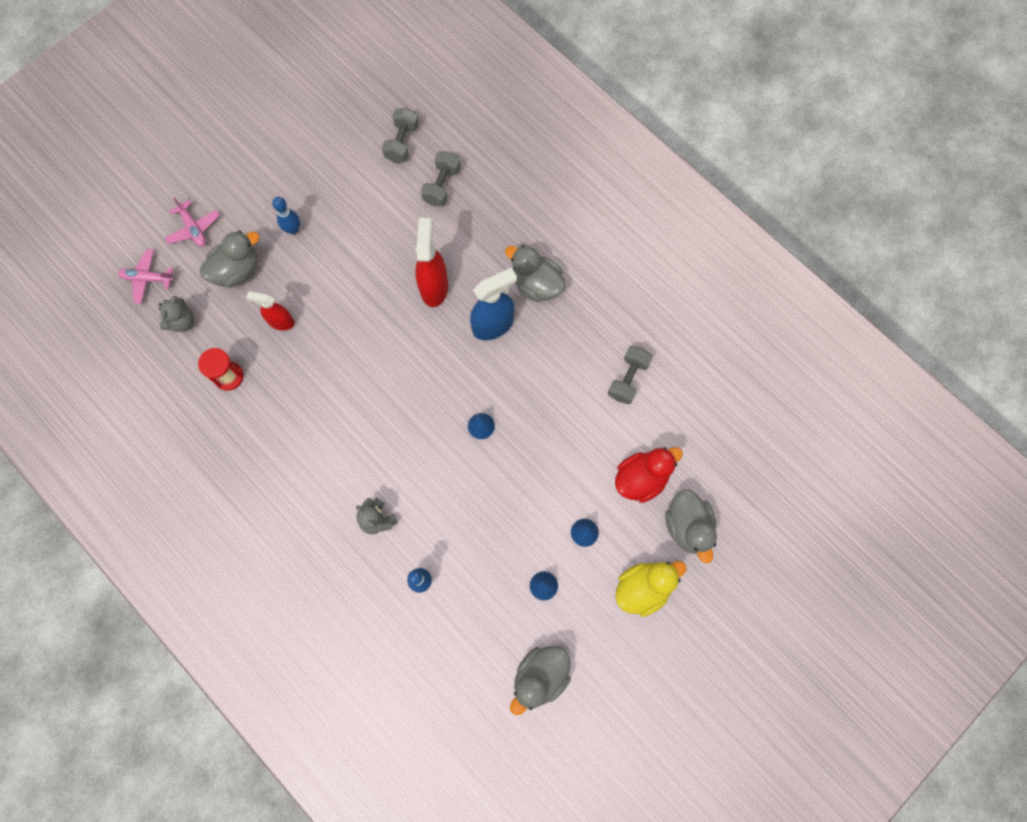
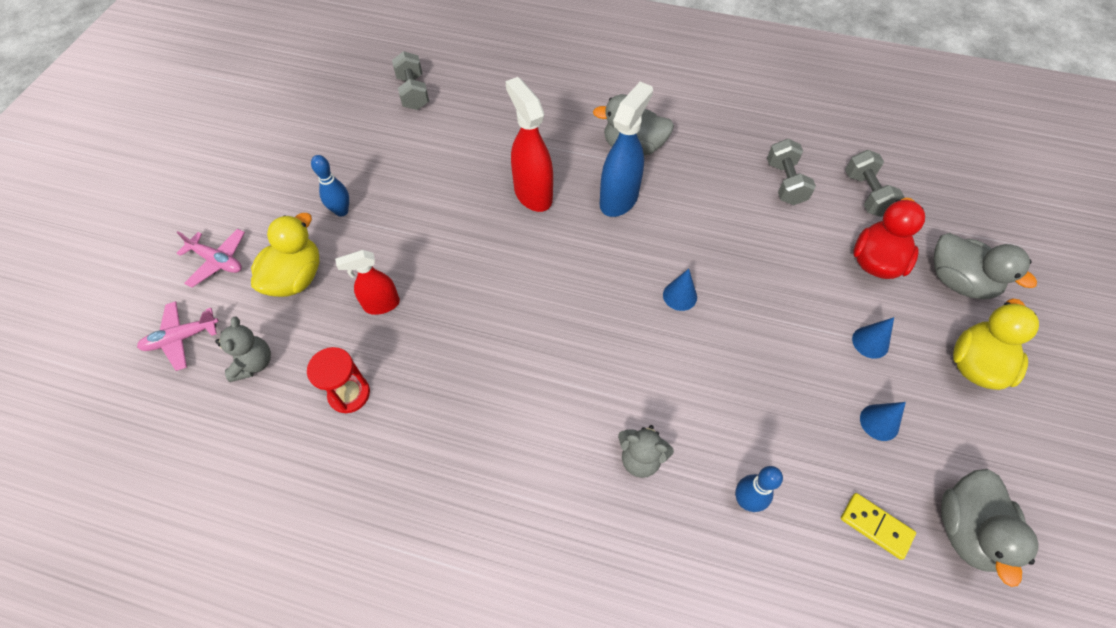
camera: 30 degrees left, 15 degrees down
grey duck [200,231,259,288] -> yellow duck [251,213,319,297]
grey dumbbell [421,151,461,206] -> grey dumbbell moved to [845,150,905,217]
none -> yellow domino [841,493,916,560]

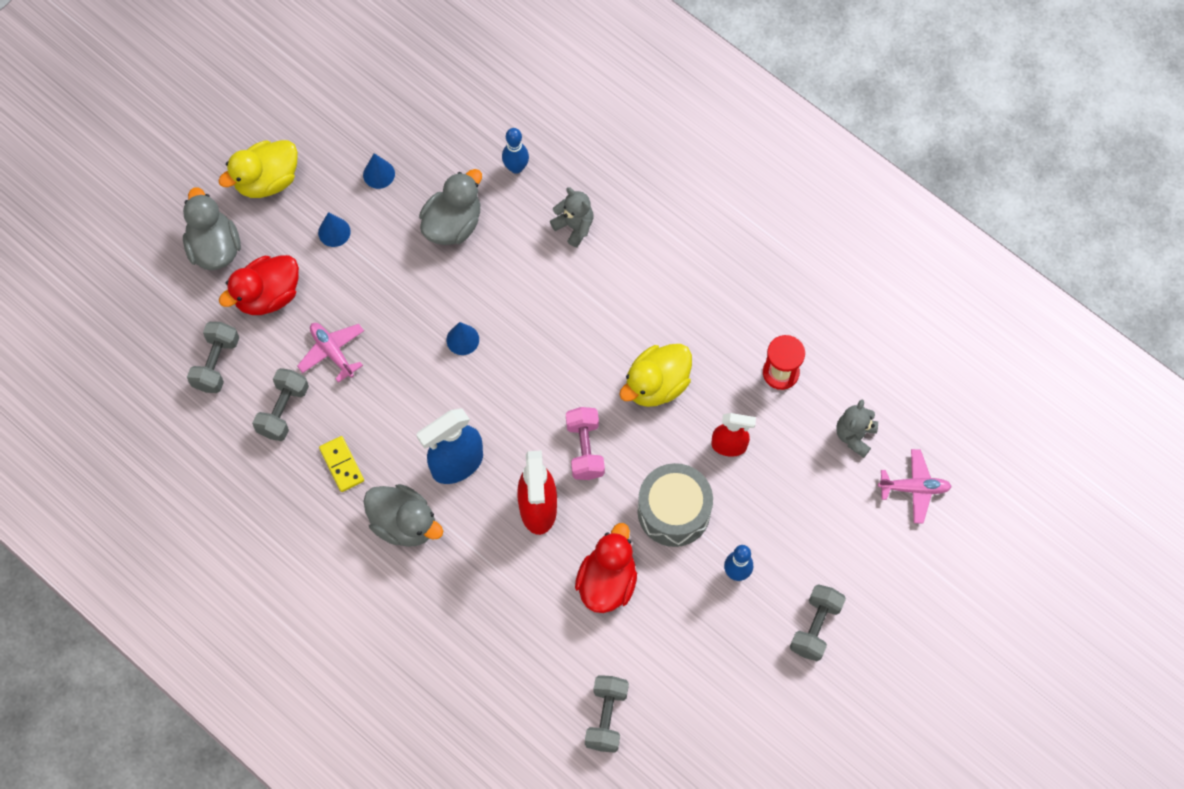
camera: 155 degrees left, 10 degrees up
pink plane [176,228,245,288] -> pink plane moved to [297,323,364,383]
yellow duck [251,213,319,297] -> yellow duck moved to [619,344,692,407]
yellow domino [841,493,916,560] -> yellow domino moved to [319,436,364,492]
grey duck [941,469,1038,587] -> grey duck moved to [419,169,482,245]
none -> pink dumbbell [566,407,605,480]
none -> red duck [575,523,637,613]
none -> grey drum [638,463,713,547]
none -> grey dumbbell [790,584,846,661]

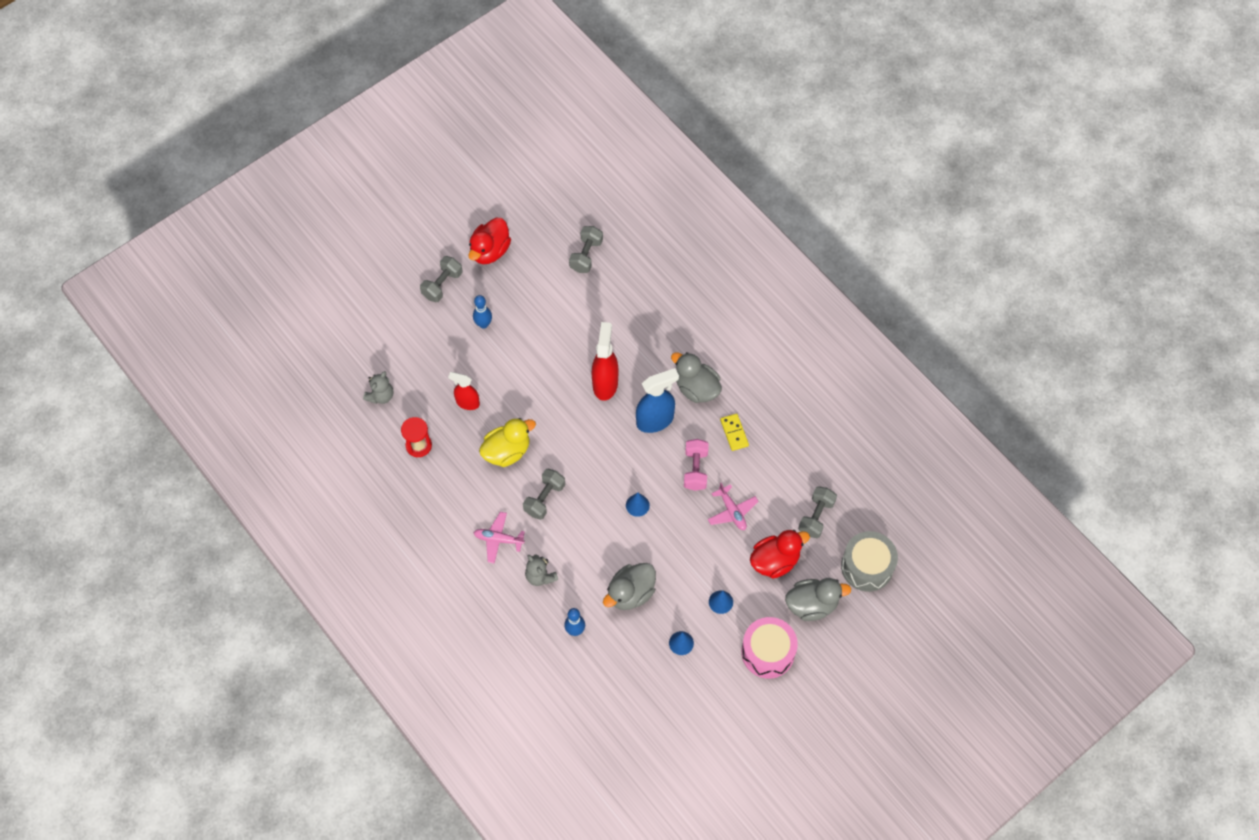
camera: 170 degrees left, 5 degrees down
grey duck [183,187,241,270] -> grey duck turned 90 degrees counterclockwise [785,578,851,621]
yellow duck [218,140,298,198] -> pink drum [741,617,798,679]
grey dumbbell [252,368,309,441] -> grey dumbbell moved to [523,469,565,520]
pink dumbbell [566,407,605,480] -> pink dumbbell moved to [684,439,709,491]
red duck [575,523,637,613] -> red duck moved to [468,218,511,264]
grey drum [638,463,713,547] -> grey drum moved to [841,531,898,592]
pink plane [878,449,952,523] -> pink plane moved to [474,512,525,563]

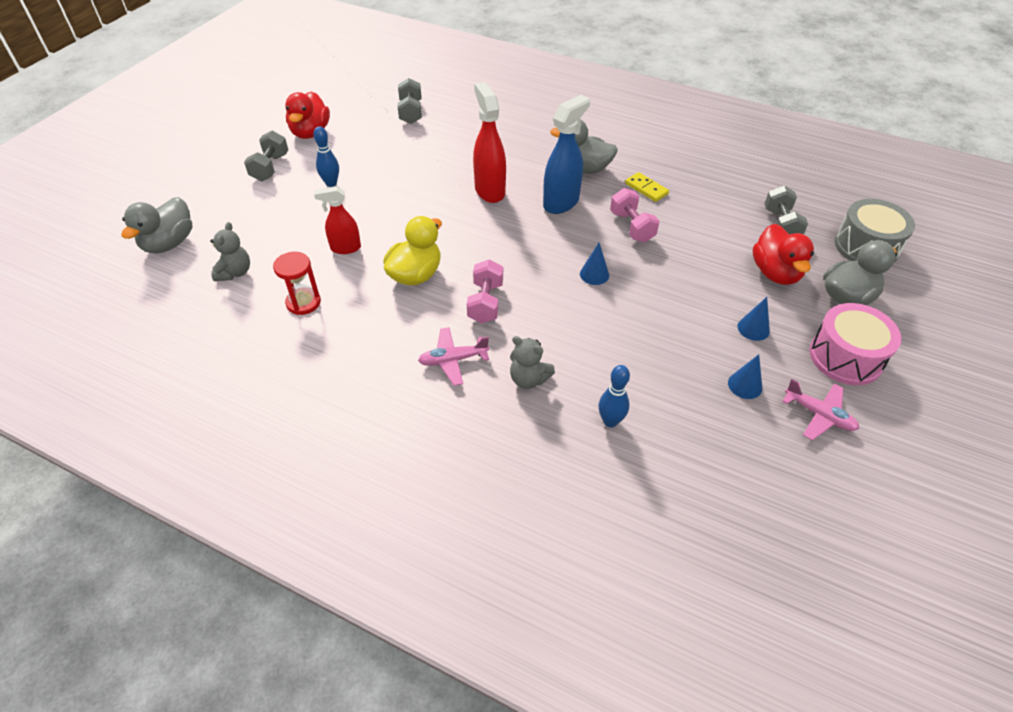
camera: 25 degrees left, 15 degrees down
grey dumbbell [523,469,565,520] -> pink dumbbell [467,259,503,323]
grey duck [603,563,656,610] -> grey duck moved to [121,197,192,254]
pink plane [708,483,759,530] -> pink plane moved to [782,379,859,441]
red duck [750,530,810,579] -> red duck turned 135 degrees clockwise [753,224,814,285]

